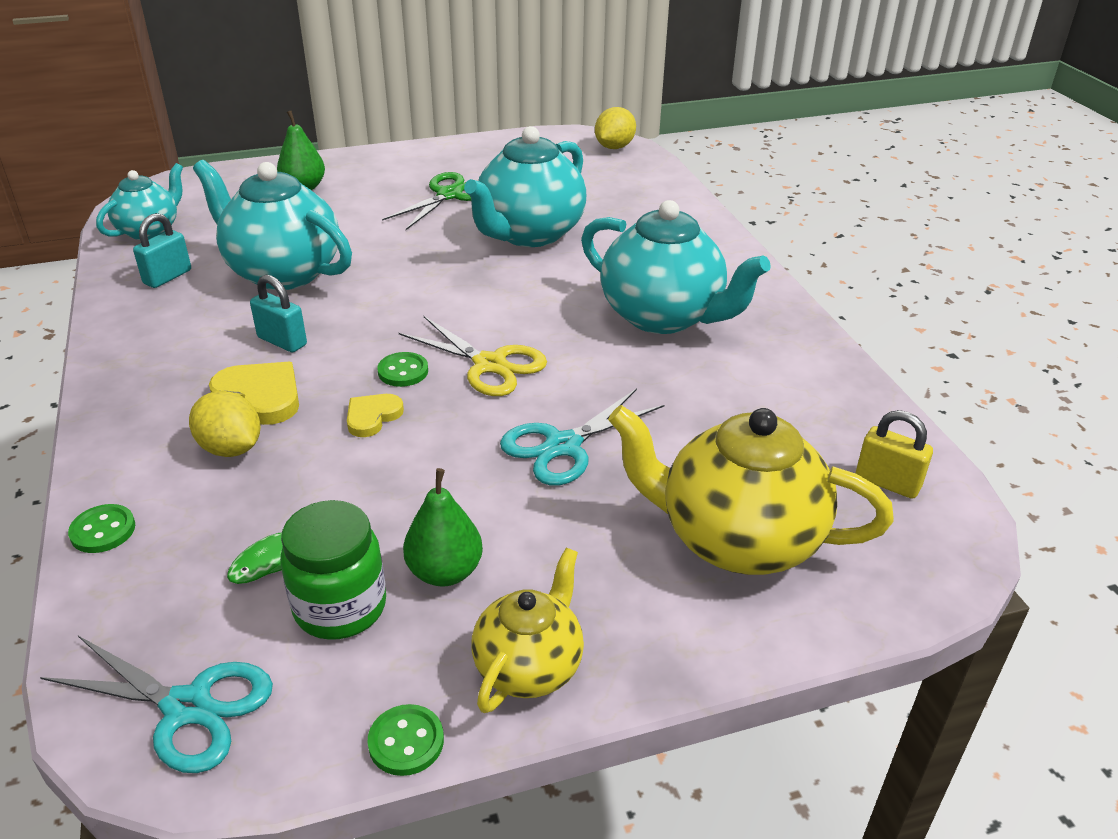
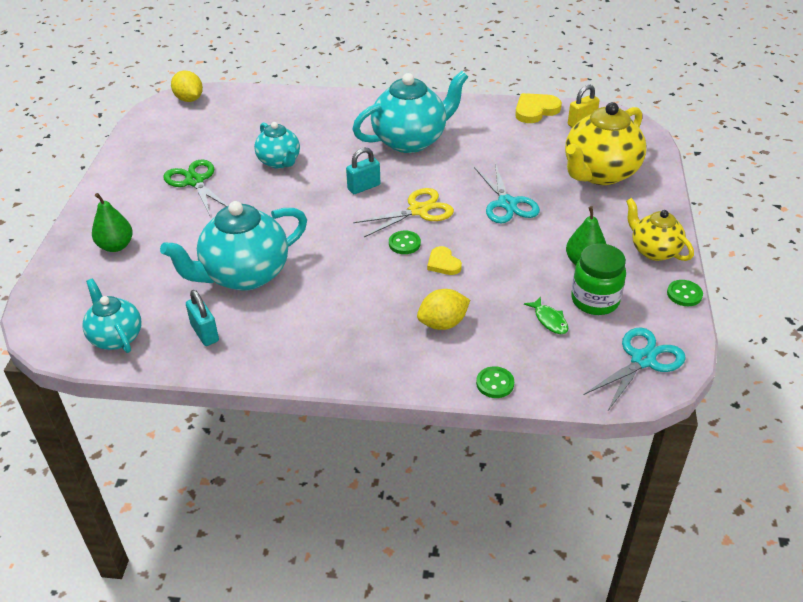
camera: 65 degrees left, 5 degrees up
yellow heart [209,362,299,425] -> yellow heart moved to [515,93,562,123]
turquoise padlock [250,274,307,352] -> turquoise padlock moved to [346,147,380,194]
turquoise teapot [464,126,586,247] -> turquoise teapot [254,122,300,169], size x0.59

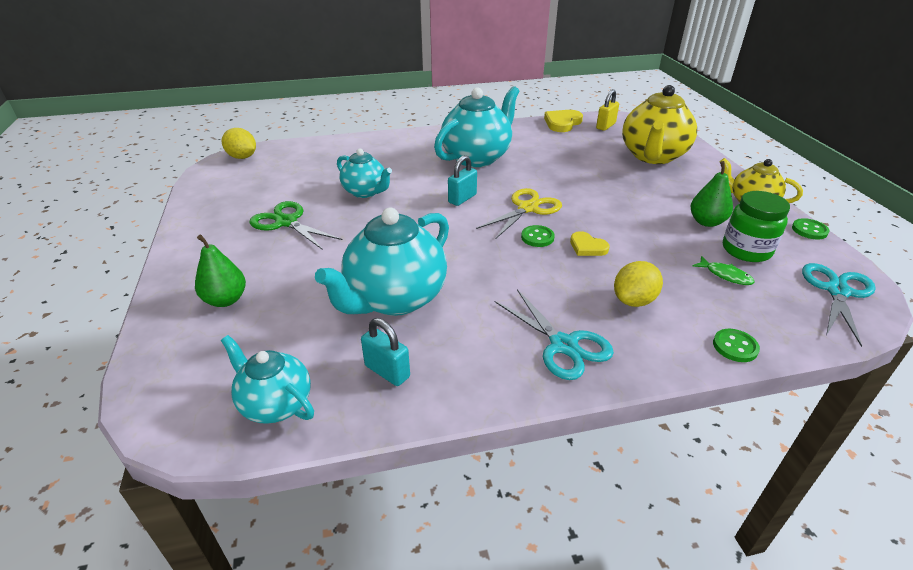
camera: 20 degrees left, 5 degrees down
turquoise scissors [474,163,540,224] -> turquoise scissors moved to [495,289,614,380]

